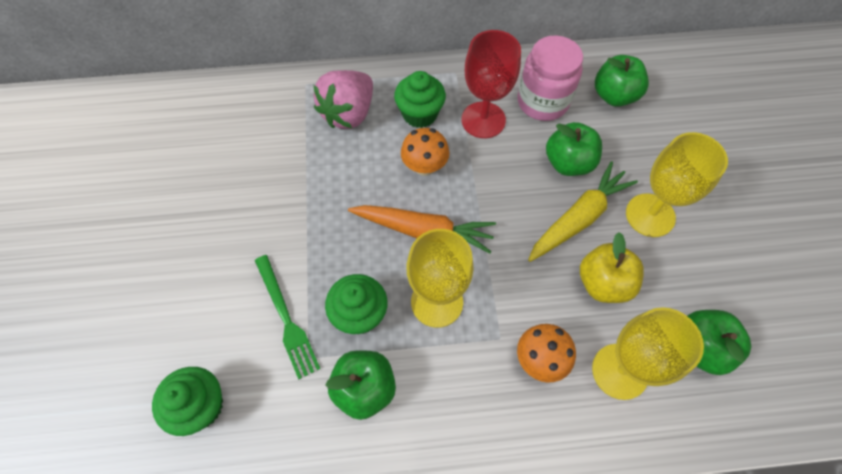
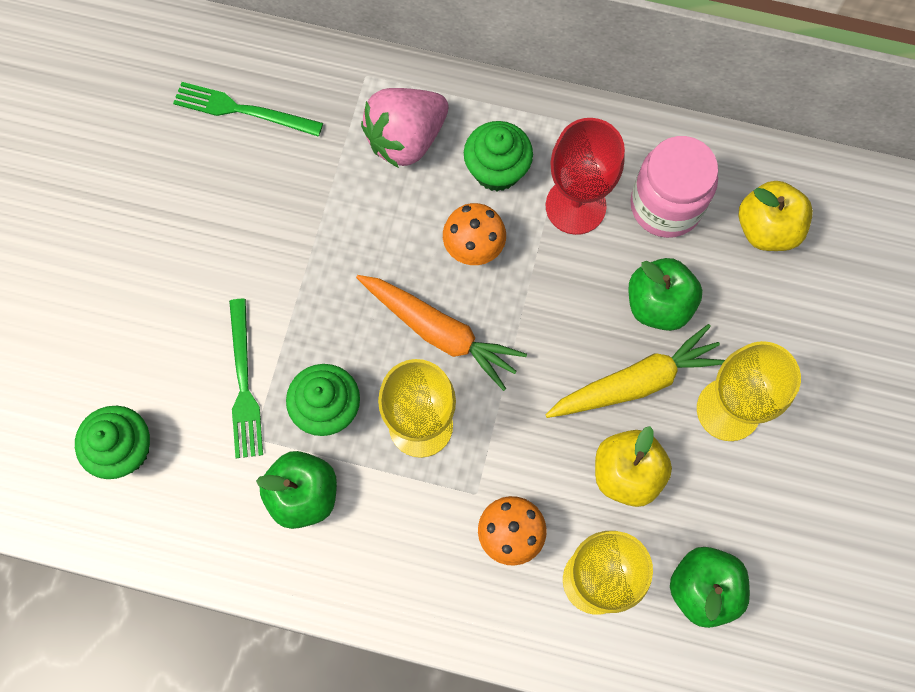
camera: 20 degrees right, 10 degrees up
green apple [595,55,649,107] -> yellow apple [739,181,813,251]
none -> green fork [173,82,323,137]

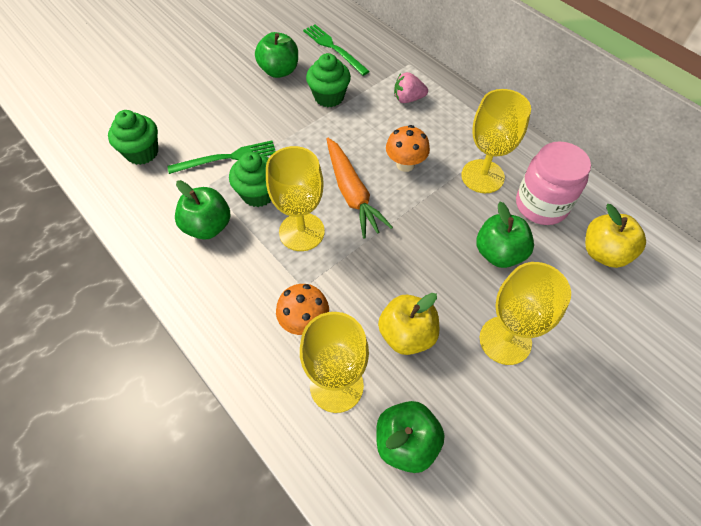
camera: 35 degrees right, 15 degrees down
green fork [229,299,263,458] -> green fork turned 135 degrees counterclockwise [167,140,276,174]
pink strawberry [361,88,449,168] -> pink strawberry [394,72,428,103], size x0.59
green cupcake [464,121,533,191] -> green cupcake moved to [306,53,351,107]
yellow carrot [545,324,725,418] -> none
red goblet [546,118,625,235] -> yellow goblet [462,89,531,193]
none -> green apple [255,32,298,78]

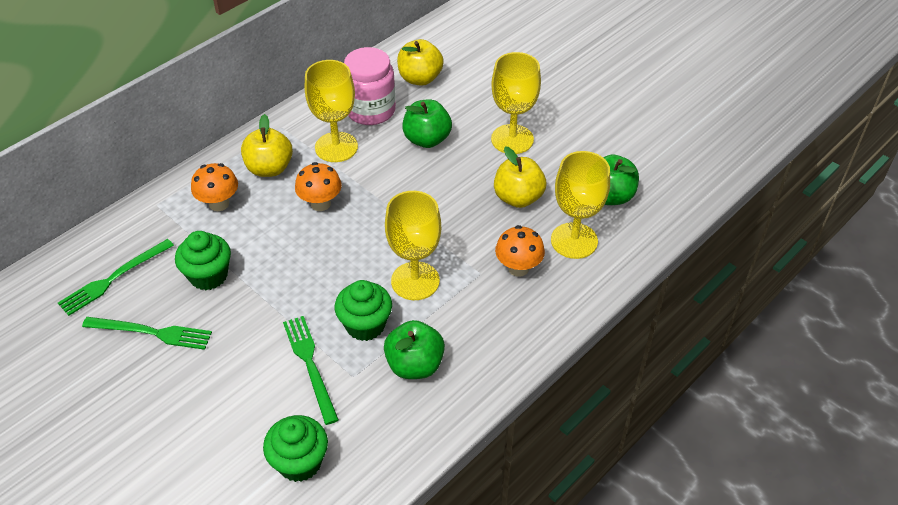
camera: 95 degrees left, 10 degrees down
green apple [255,32,298,78] -> green fork [82,317,212,350]
orange carrot [327,138,393,238] -> none
pink strawberry [394,72,428,103] -> orange mushroom [191,163,238,211]
none -> yellow apple [241,114,293,177]

